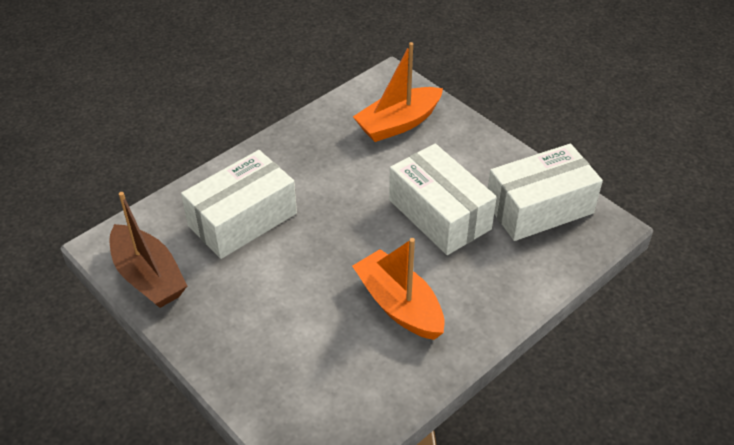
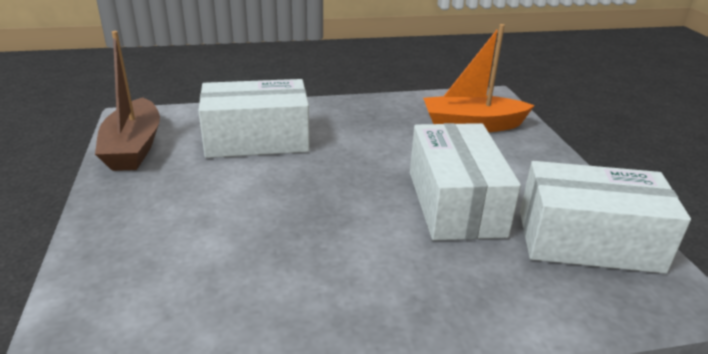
camera: 30 degrees right, 15 degrees down
orange boat [352,238,444,340] -> none

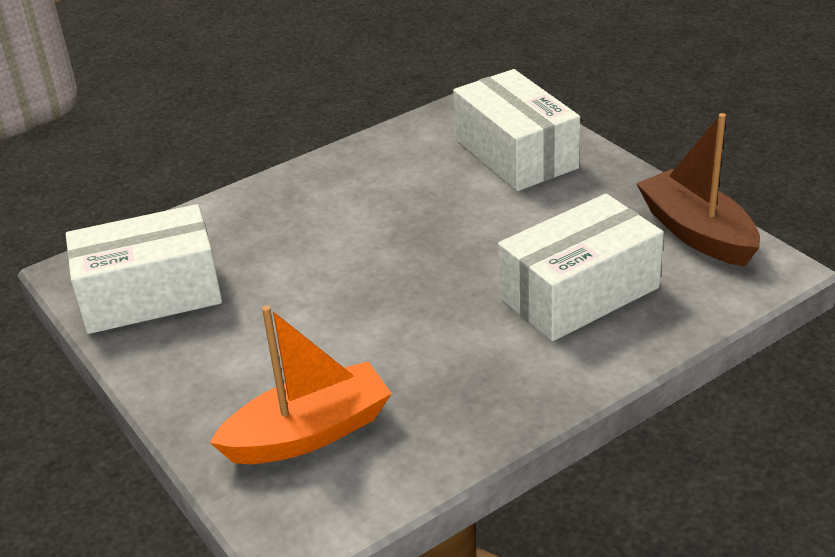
camera: 160 degrees right, 5 degrees up
white box [410,123,521,241] -> white box moved to [453,69,580,191]

